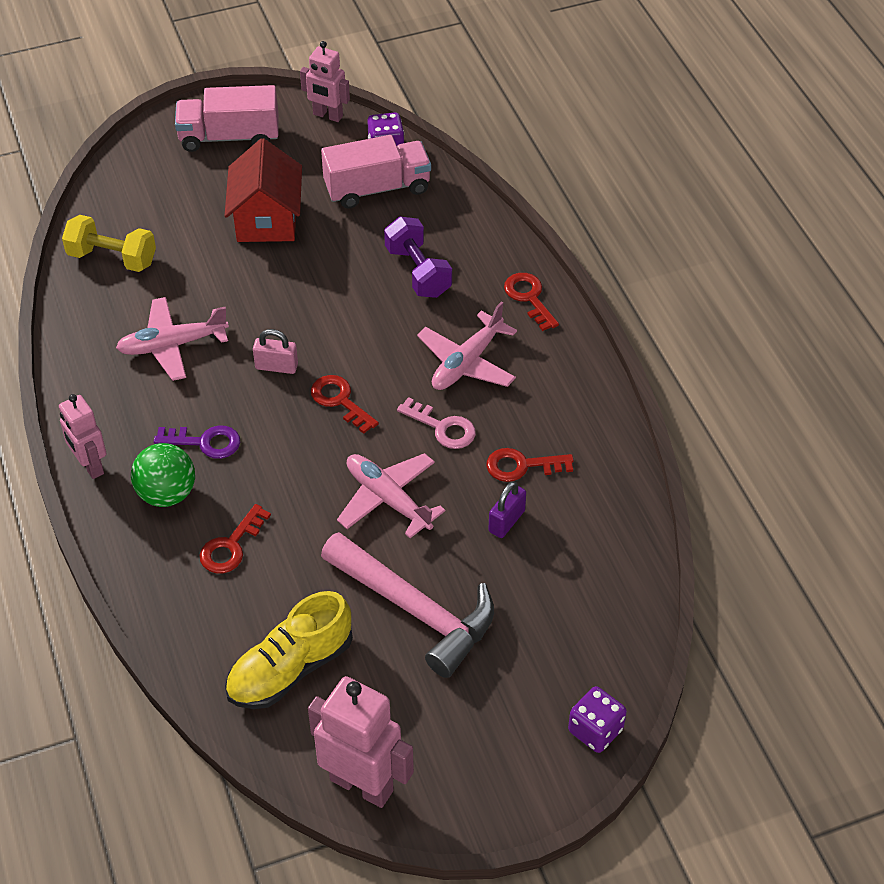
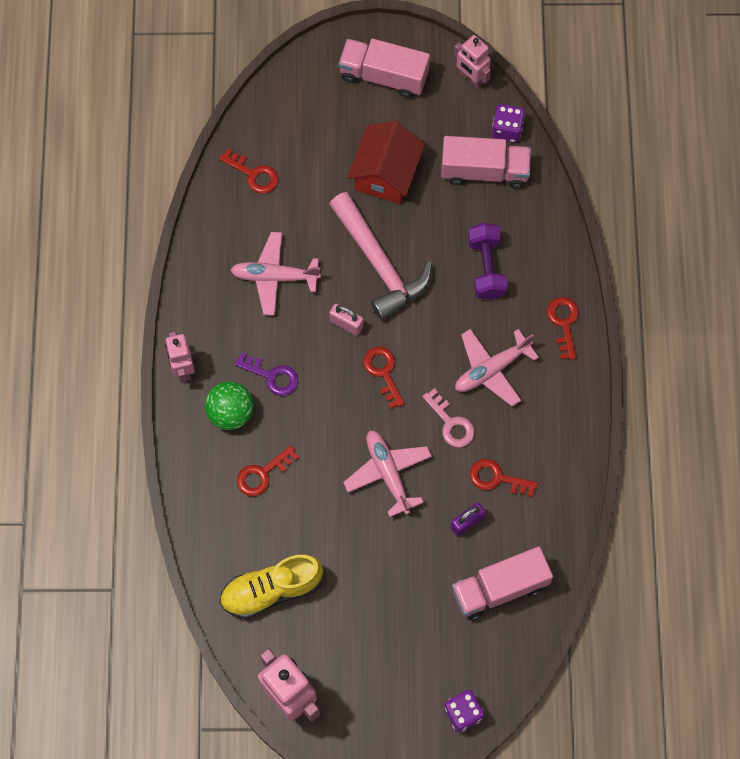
camera: 20 degrees right, 20 degrees up
yellow dumbbell [62,215,156,272] -> red key [219,148,278,194]
pink hammer [321,532,494,678] -> pink hammer moved to [329,192,432,320]
none -> pink truck [452,546,553,620]

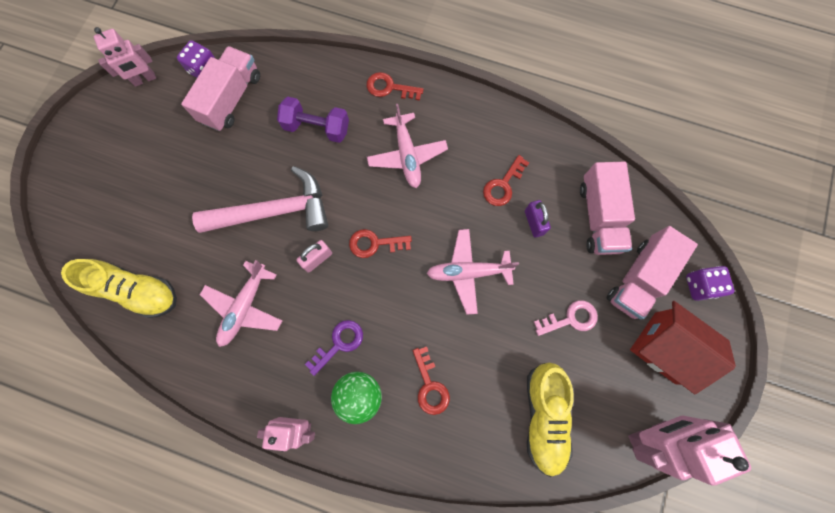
camera: 70 degrees left, 5 degrees up
red key [219,148,278,194] -> yellow shoe [61,259,177,318]
pink truck [338,39,430,98] -> pink truck moved to [607,226,698,320]
red house [347,121,425,204] -> red house moved to [630,301,736,394]
pink key [422,388,475,448] -> pink key moved to [534,300,598,336]

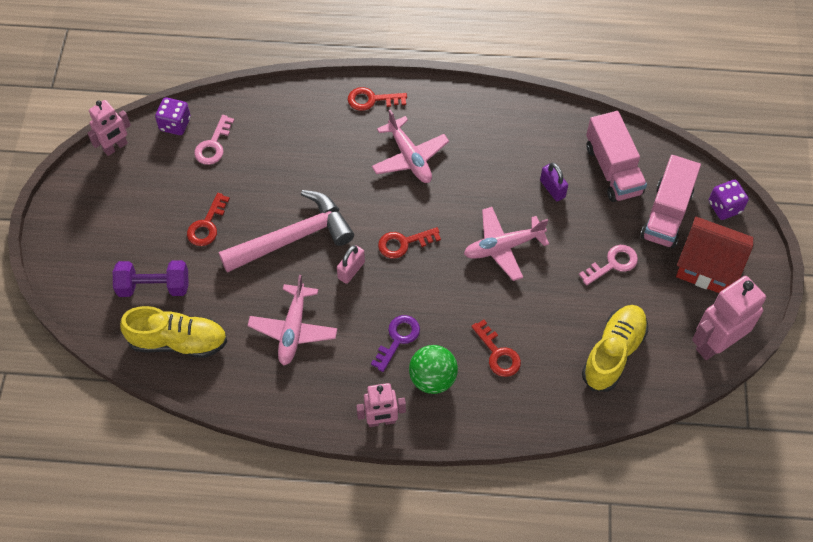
camera: 15 degrees left, 15 degrees down
pink truck [181,46,260,131] -> pink key [194,115,234,165]
purple dumbbell [277,97,349,143] -> purple dumbbell moved to [113,260,188,297]
red key [483,155,529,206] -> red key moved to [187,193,230,246]
yellow shoe [527,363,574,477] -> yellow shoe turned 135 degrees counterclockwise [582,305,648,392]

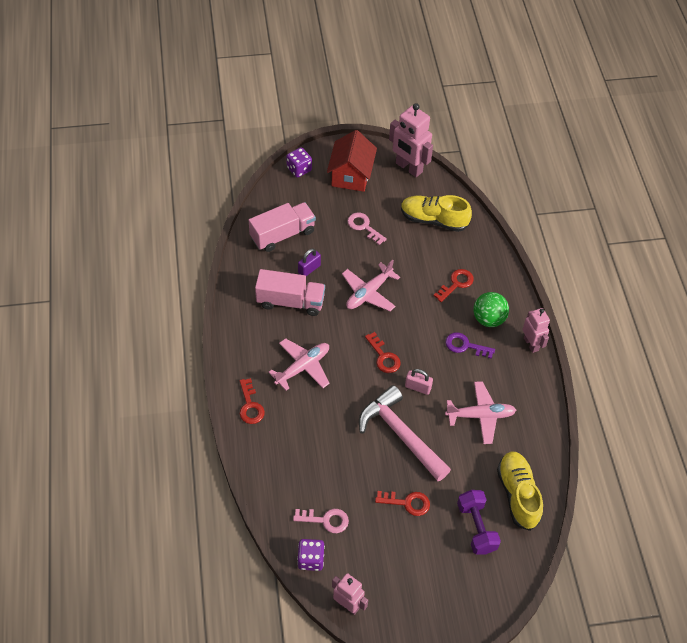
camera: 105 degrees left, 5 degrees down
pink plane [464,207,549,281] -> pink plane turned 75 degrees clockwise [342,260,400,311]
pink truck [640,155,701,248] -> pink truck moved to [255,269,325,316]

